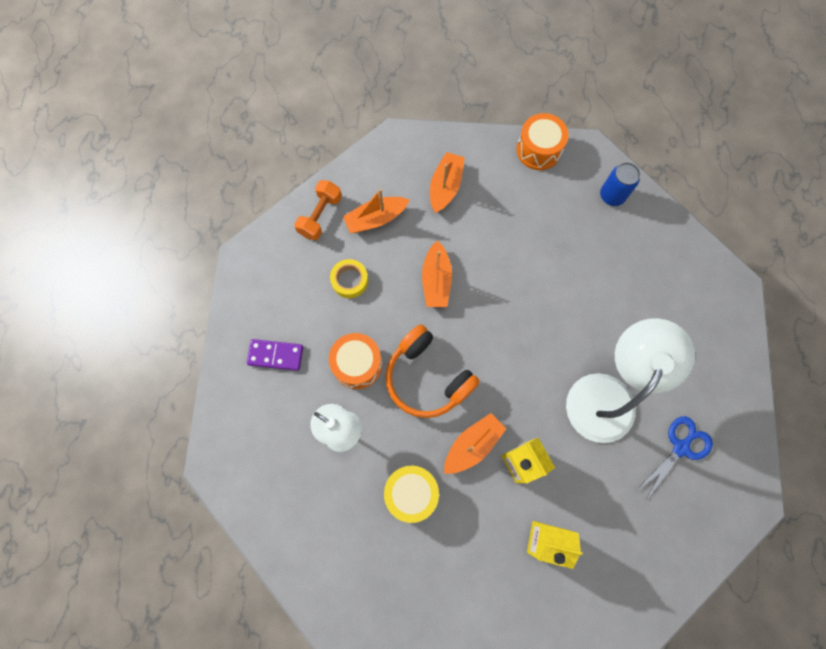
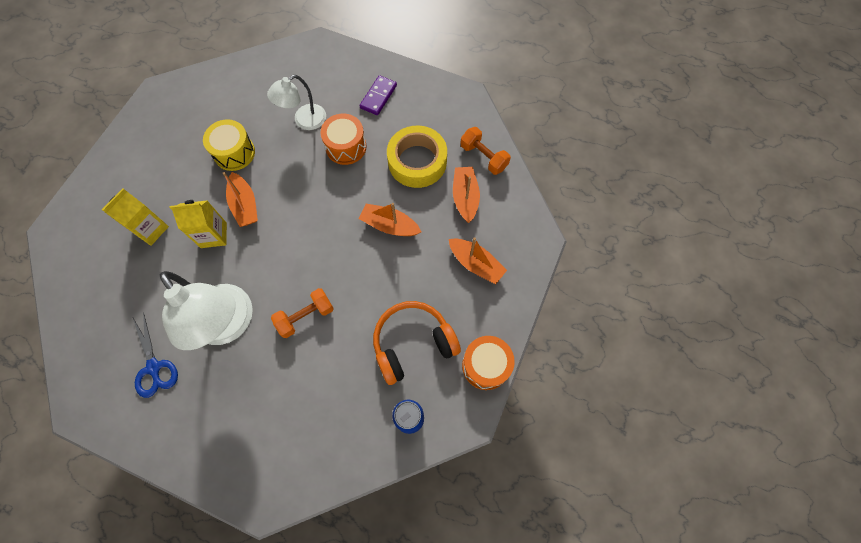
camera: 110 degrees right, 5 degrees down
yellow tape [330,259,368,298] -> yellow tape [387,126,447,188], size x1.85
orange headphones [385,325,480,418] -> orange headphones moved to [373,301,461,385]
none -> orange dumbbell [271,288,334,338]

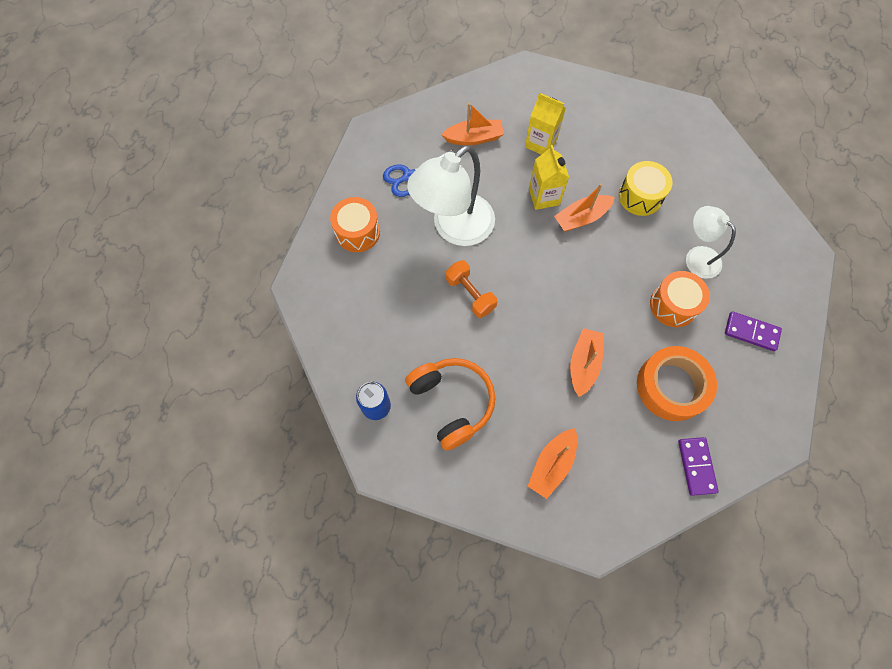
camera: 85 degrees right, 0 degrees up
yellow tape [387,126,447,188] -> orange tape [637,346,717,421]
orange boat [453,167,480,223] -> orange boat moved to [441,103,504,145]
orange dumbbell [460,127,511,175] -> purple domino [678,437,719,496]
orange drum [462,336,515,390] -> orange drum moved to [330,197,380,252]

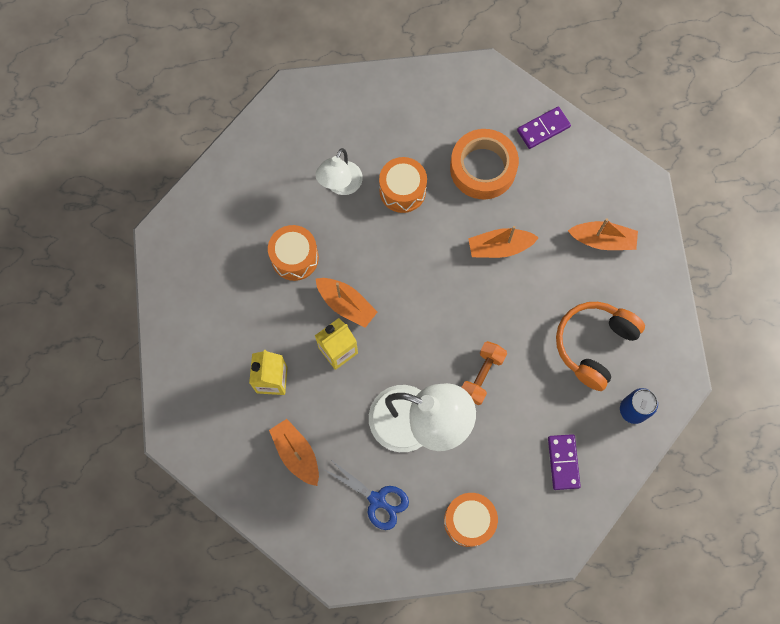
camera: 115 degrees left, 5 degrees up
yellow drum [619,161,673,216] -> orange drum [268,225,319,281]
purple domino [725,311,782,351] -> purple domino moved to [548,434,581,490]

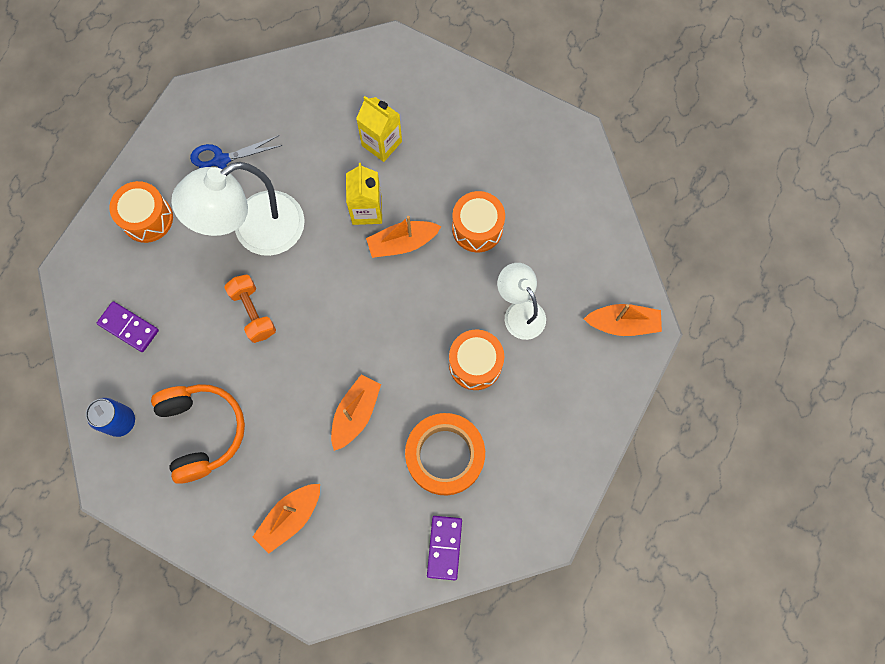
camera: 125 degrees right, 0 degrees up
orange boat [269,419,319,486] -> orange boat moved to [584,304,662,336]

